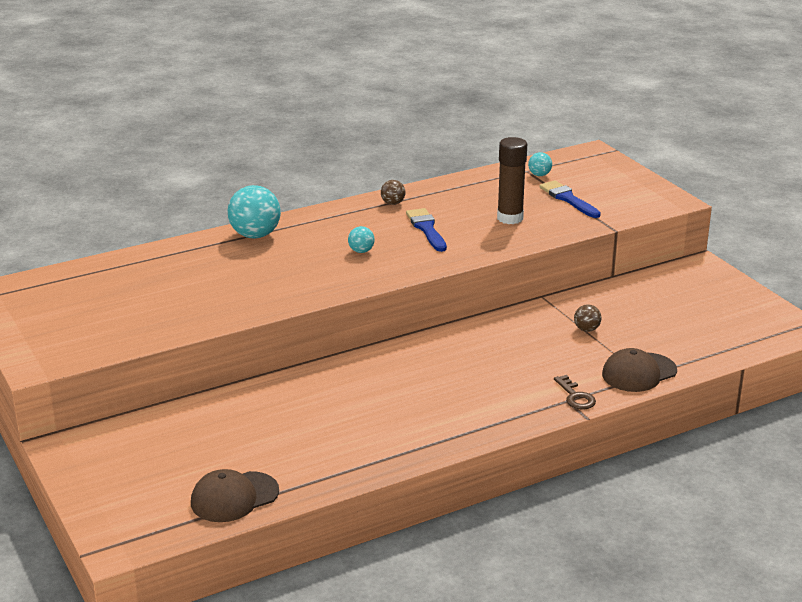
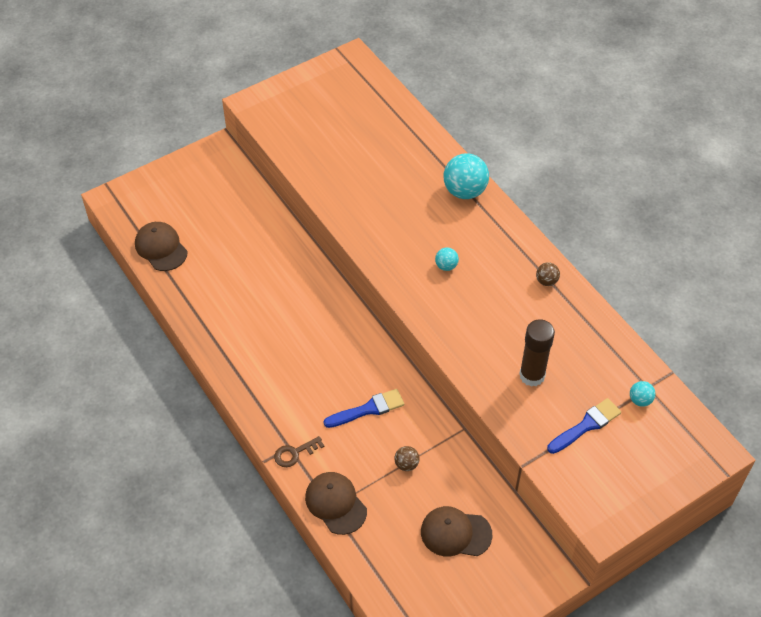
camera: 85 degrees right, 25 degrees up
blue brush [406,208,447,252] -> blue brush moved to [324,389,404,428]
none -> brown cap [421,506,492,556]

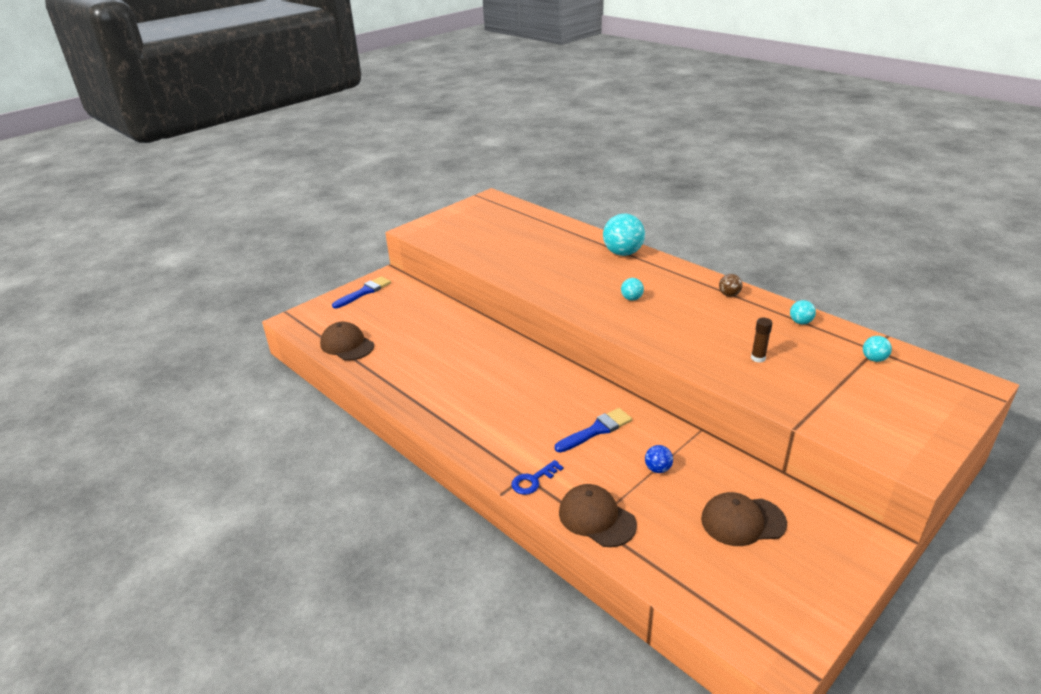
camera: 10 degrees left, 20 degrees down
brown key [274,436,324,467] -> blue key [511,460,563,495]
brown ball [395,446,420,471] -> blue ball [645,445,673,473]
brown glue stick [519,319,555,387] -> brown glue stick [751,318,772,363], size x0.53
blue brush [547,398,621,454] -> blue brush moved to [332,276,391,308]
none -> turquoise ball [790,300,816,324]

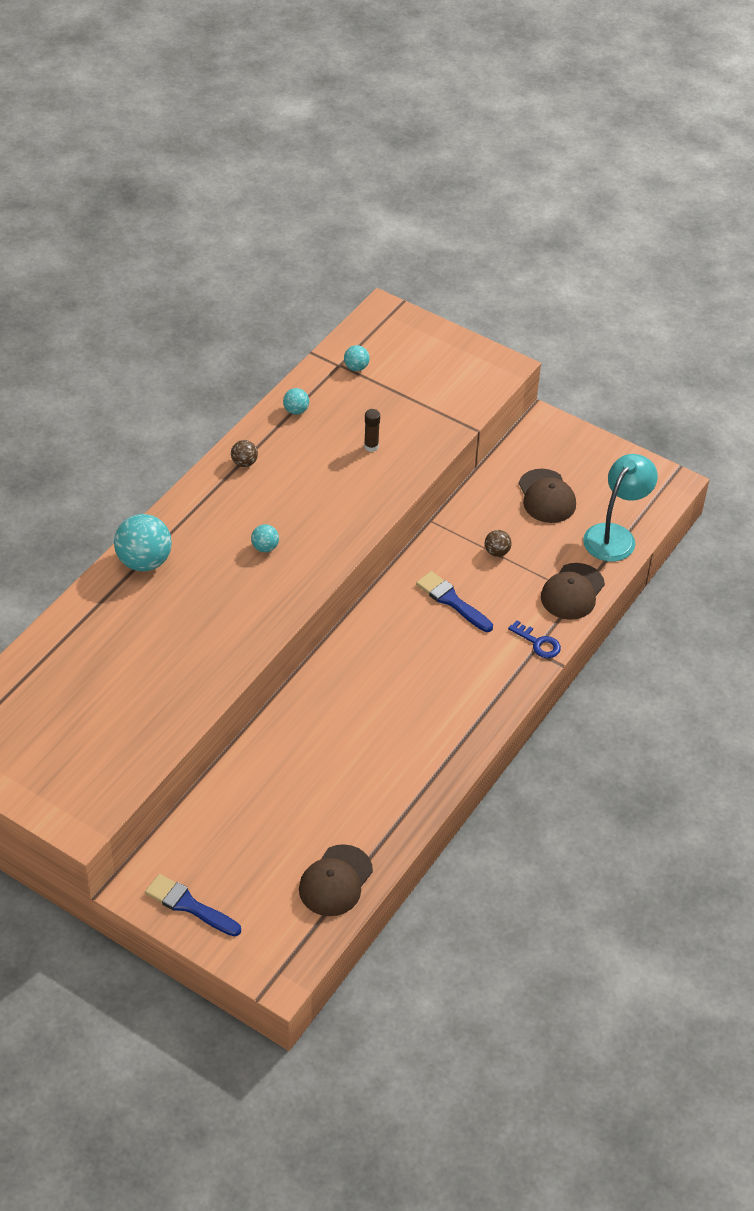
camera: 105 degrees left, 15 degrees up
blue ball [645,445,673,473] -> brown ball [485,530,512,557]
none -> turquoise lamp [583,454,658,562]

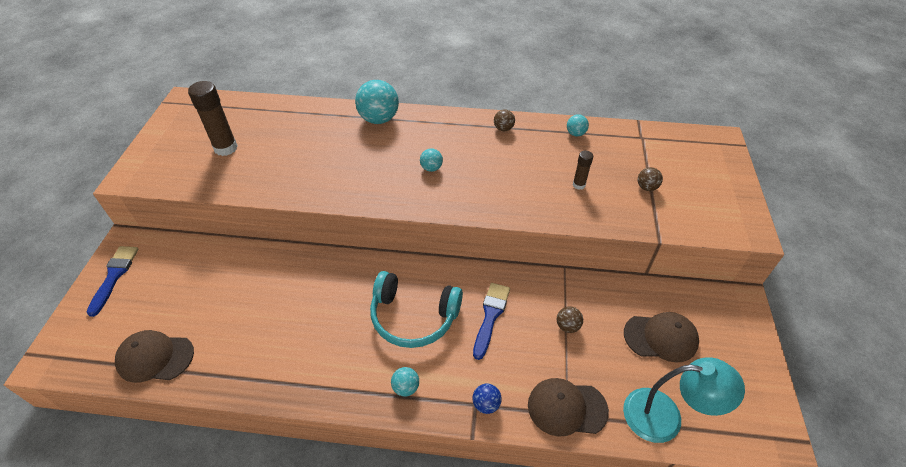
camera: 65 degrees right, 0 degrees up
turquoise ball [344,345,370,371] -> turquoise ball moved to [391,367,419,397]
blue key [508,620,561,658] -> blue ball [472,384,502,414]
brown cap [519,469,576,523] -> brown cap turned 135 degrees counterclockwise [624,312,699,363]
none -> brown glue stick [188,81,238,156]
none -> turquoise headphones [370,271,463,348]
none -> brown ball [638,167,663,191]

